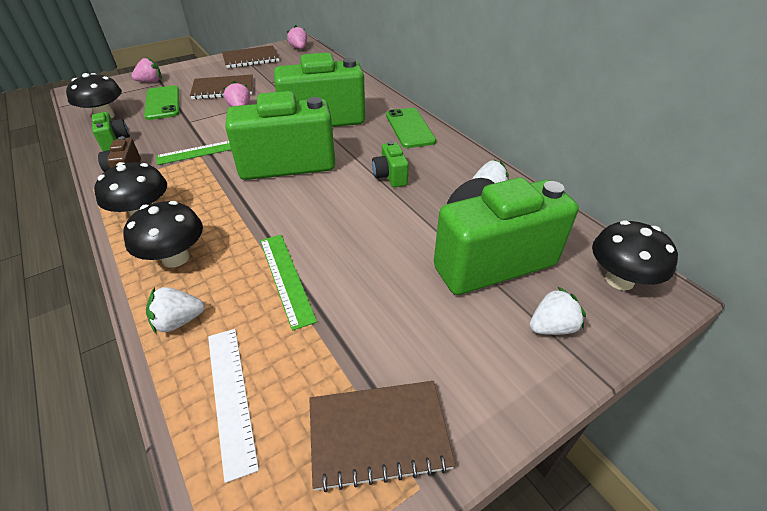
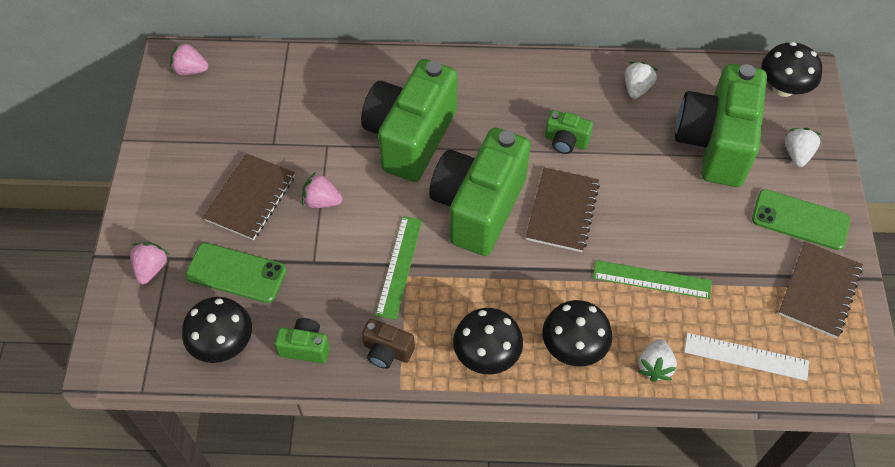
camera: 55 degrees left, 15 degrees up
brown notebook [222,46,279,68] -> brown notebook moved to [526,168,600,252]
green phone [386,108,436,148] -> green phone moved to [752,189,850,250]

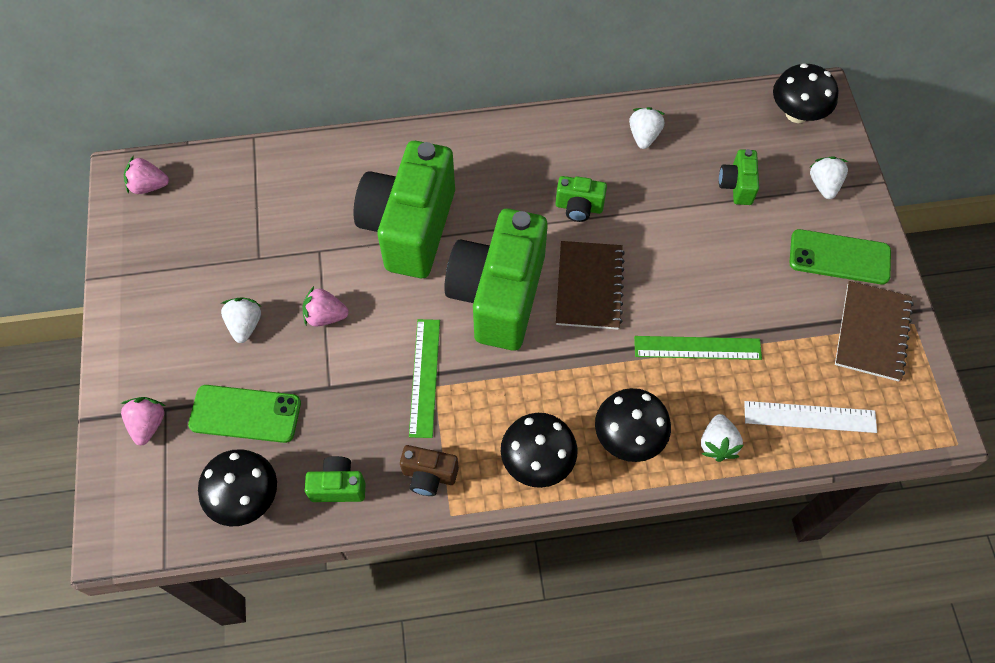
camera: 10 degrees left, 5 degrees up
brown notebook [203,153,295,240] -> white strawberry [221,297,262,343]
green camera [675,64,767,187] -> green camera [719,149,759,205], size x0.43

